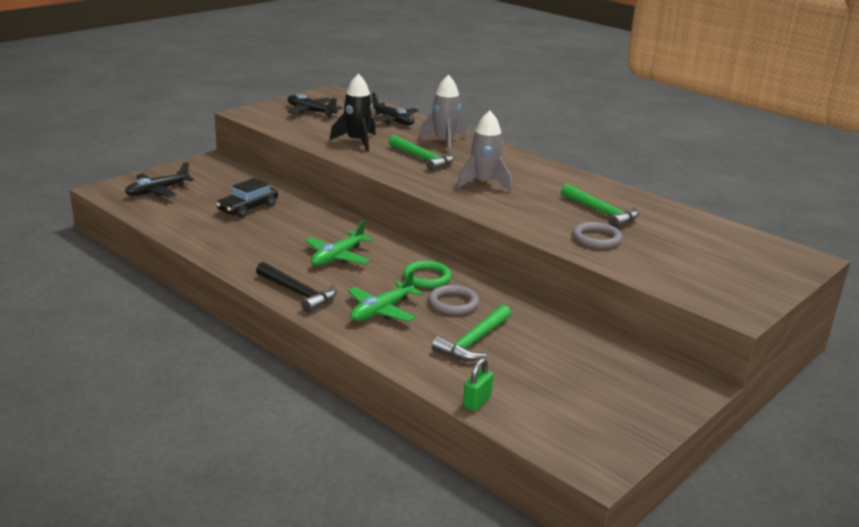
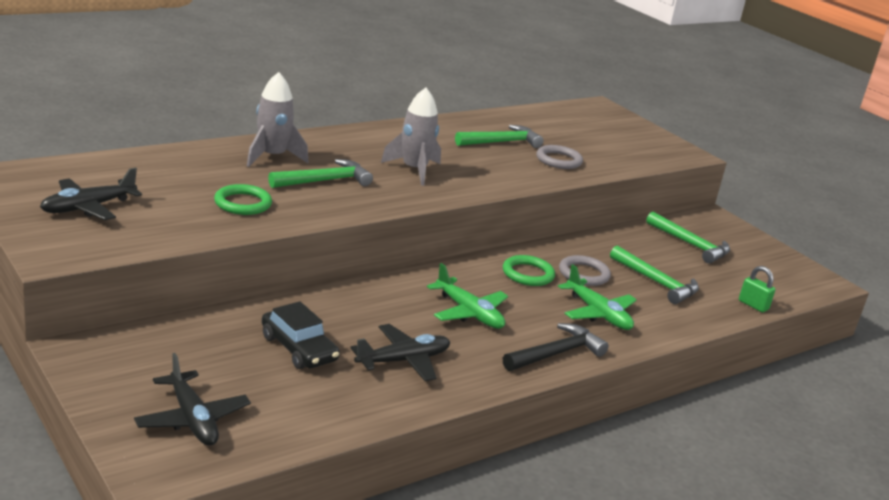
camera: 80 degrees left, 0 degrees up
black rocket [330,74,376,152] -> green ring [214,184,272,215]
black plane [372,92,419,125] -> black plane moved to [351,324,450,381]
none -> green hammer [646,212,730,264]

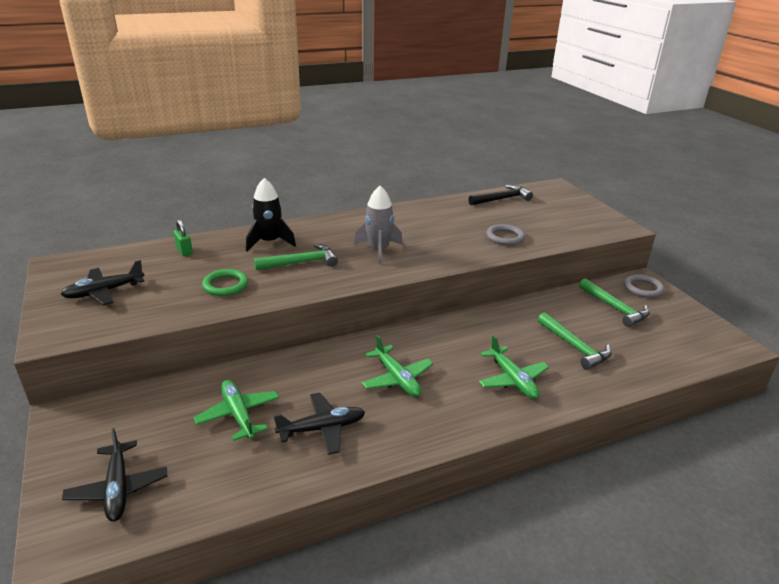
camera: 15 degrees right, 5 degrees up
grey rocket [247,72,308,167] -> black rocket [246,178,296,251]
black car [262,301,340,369] -> green plane [194,380,279,441]
green hammer [455,125,543,148] -> none
green ring [503,255,555,286] -> none
black hammer [503,323,609,371] -> black hammer moved to [468,185,533,206]
grey ring [559,255,611,286] -> grey ring moved to [624,274,664,298]
green padlock [739,266,776,312] -> green padlock moved to [174,220,193,256]

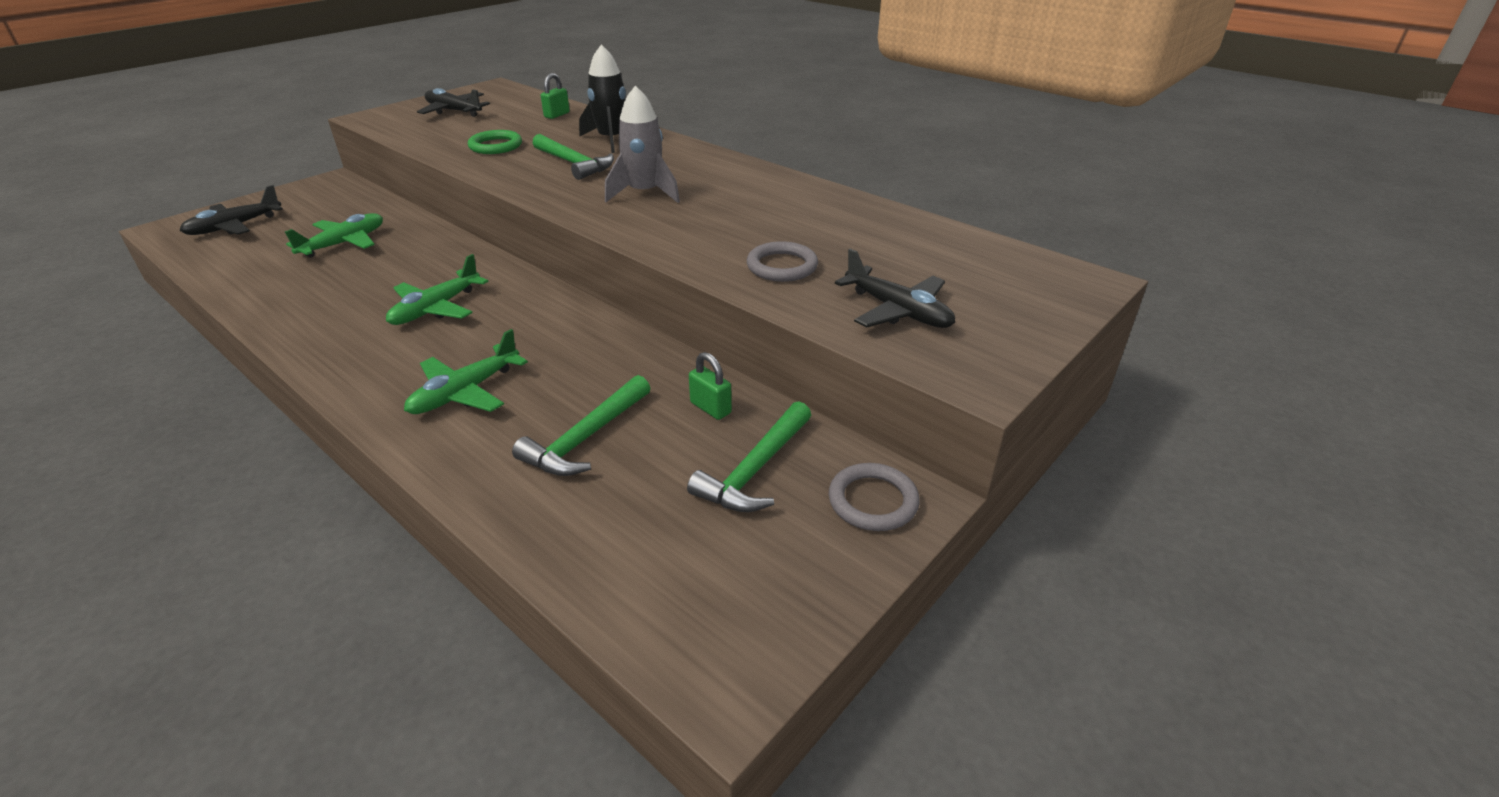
camera: 65 degrees right, 5 degrees up
black plane [273,392,365,455] -> black plane moved to [835,249,955,328]
black hammer [468,185,533,206] -> none
none -> green padlock [689,352,732,420]

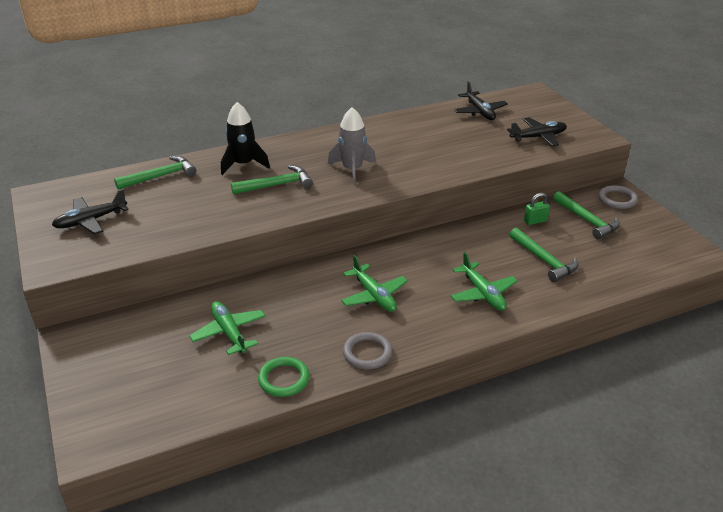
camera: 65 degrees left, 0 degrees up
black plane [179,185,283,235] -> black plane moved to [454,81,508,120]
green ring [468,130,522,154] -> green ring moved to [258,357,310,397]
green padlock [541,73,570,119] -> green hammer [114,156,196,190]
grey ring [747,241,818,282] -> grey ring moved to [343,332,392,369]

